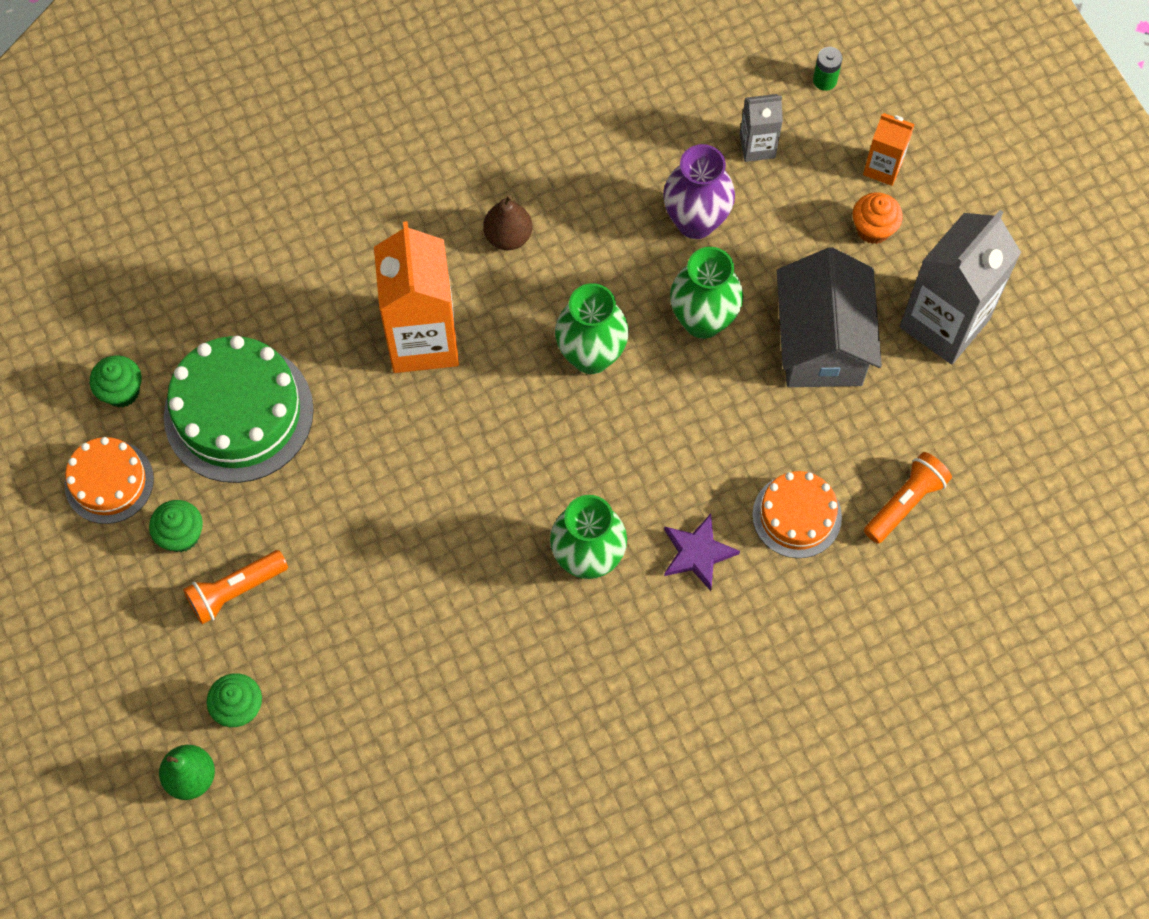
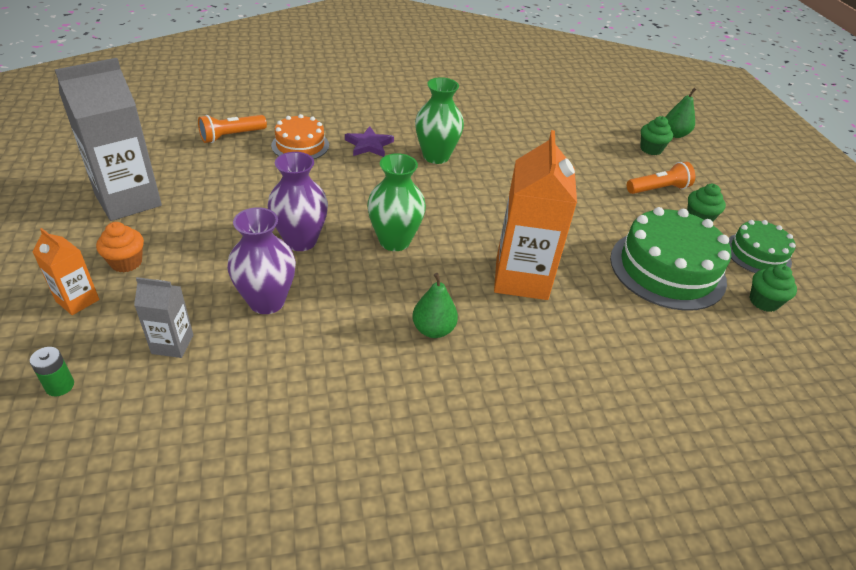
camera: 170 degrees left, 25 degrees down
orange cake [65,437,154,524] -> green cake [729,220,796,273]
brown pear [483,195,532,250] -> green pear [412,273,458,338]
green vase [670,247,743,339] -> purple vase [267,152,328,251]
grey house [777,247,882,387] -> none

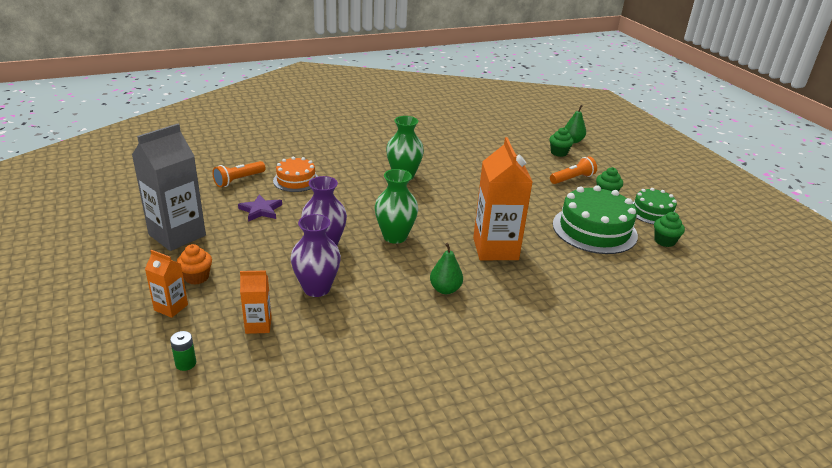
camera: 10 degrees left, 10 degrees down
grey carton [134,277,193,358] -> orange carton [240,271,272,334]
purple star [345,126,394,157] -> purple star moved to [238,195,282,222]

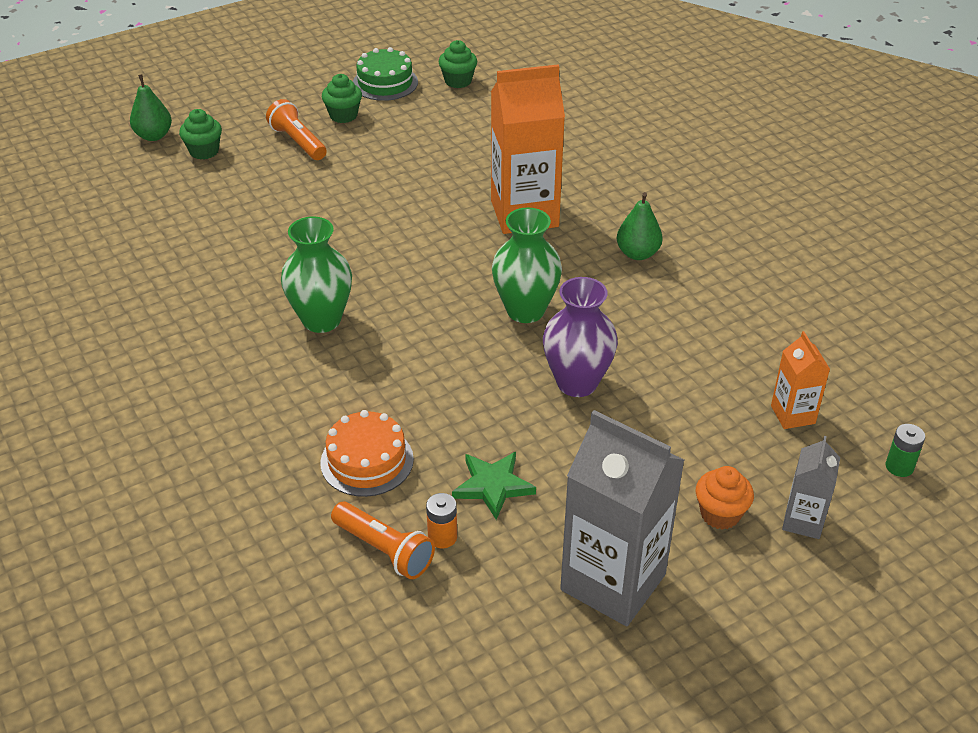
camera: 95 degrees left, 10 degrees up
orange carton [145,250,188,318] -> grey carton [782,436,840,539]
purple star [238,195,282,222] -> green star [452,452,536,520]
purple vase [290,214,341,297] -> none
green cake [553,185,638,254] -> none
none -> orange battery [426,493,457,548]

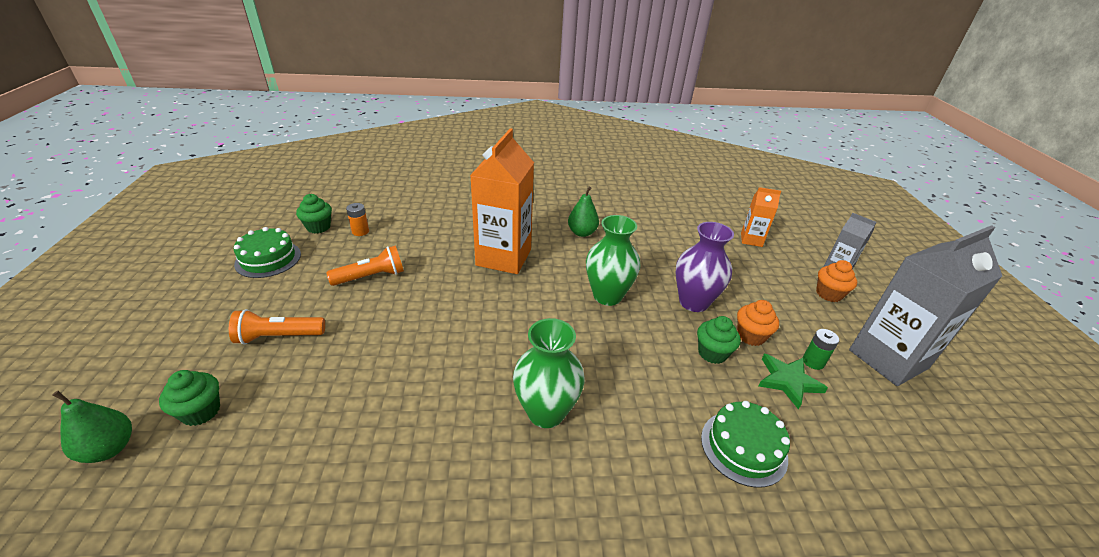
camera: 65 degrees left, 5 degrees down
orange cake [320,410,414,497] -> green cake [701,401,790,488]
green cupcake [322,74,362,123] -> green cupcake moved to [697,316,741,364]
orange flashlight [331,502,435,579] -> orange flashlight moved to [326,245,404,286]
orange battery [426,493,457,548] -> orange battery moved to [346,203,369,236]
green battery [886,424,925,477] -> green battery moved to [803,329,839,370]
none -> orange cupcake [737,300,779,346]

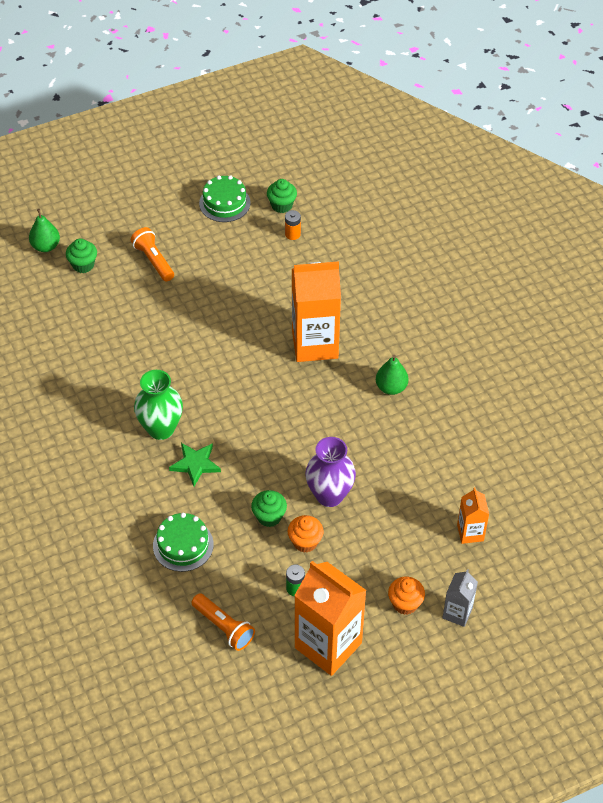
camera: 70 degrees right, 15 degrees up
orange flashlight [326,245,404,286] -> orange flashlight moved to [191,593,255,651]
green vase [586,215,640,306] -> none
green star [759,354,828,409] -> green star moved to [169,443,221,486]
grey carton [849,225,1002,386] -> orange carton [294,561,367,676]

